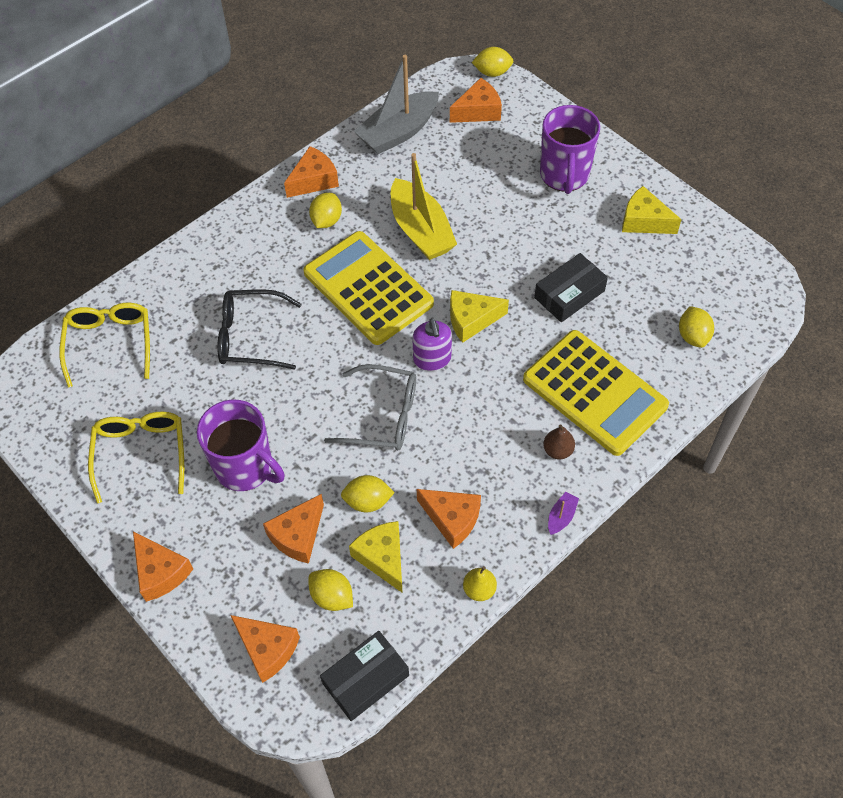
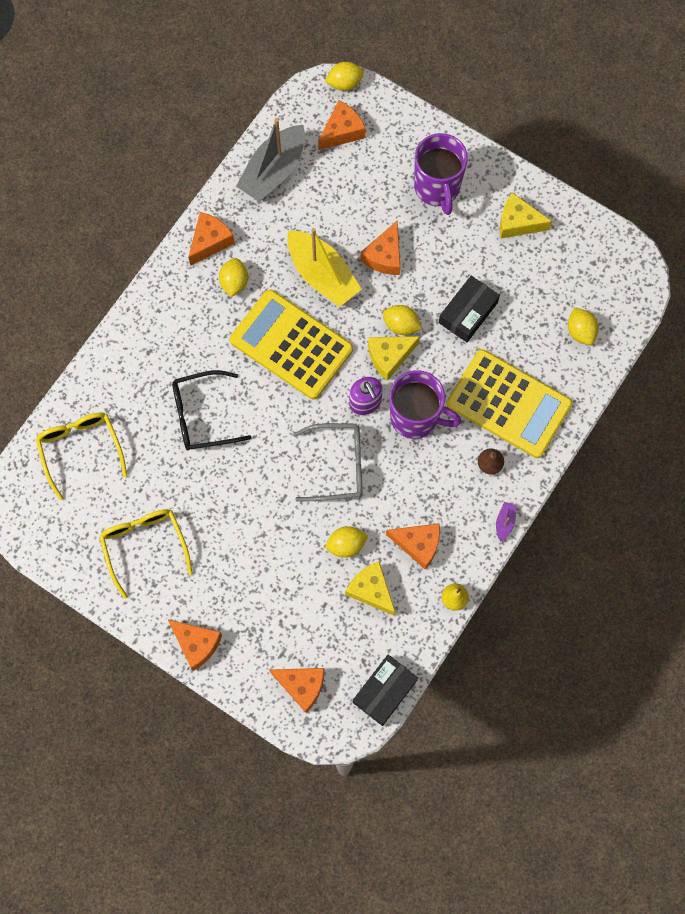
camera: 15 degrees left, 15 degrees up
purple mug [197,400,285,491] -> purple mug moved to [390,370,462,439]
orange cheese [263,494,324,564] -> orange cheese moved to [360,221,400,275]
yellow lemon [308,569,353,611] -> yellow lemon moved to [383,305,422,335]

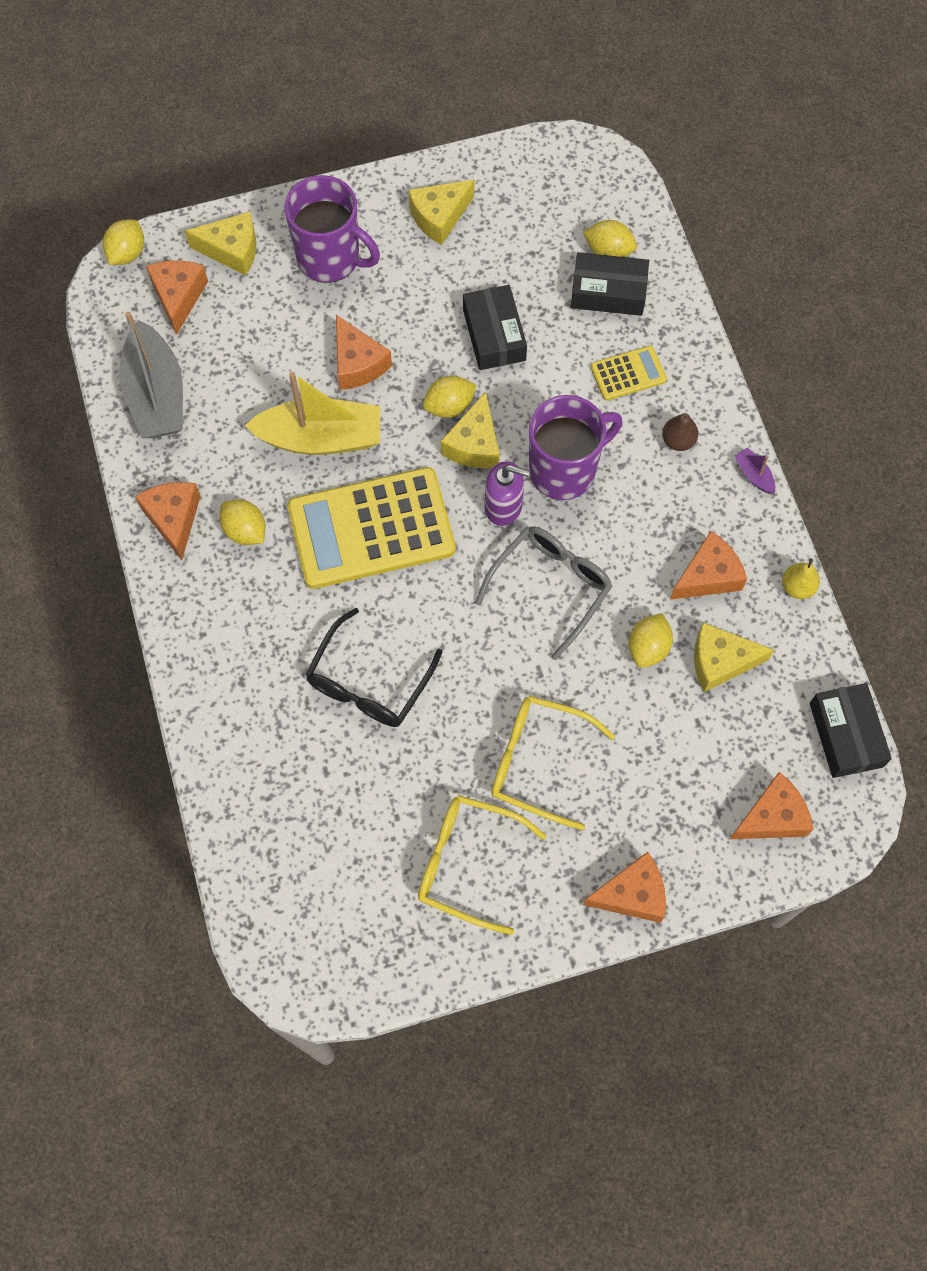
camera: 50 degrees left, 5 degrees down
yellow glasses [35,412,127,500] -> yellow glasses moved to [491,696,615,830]
yellow calculator [447,349,573,458] -> yellow calculator [591,346,667,401], size x0.46
none -> yellow cheese [185,212,256,276]
none -> black box [571,252,649,316]

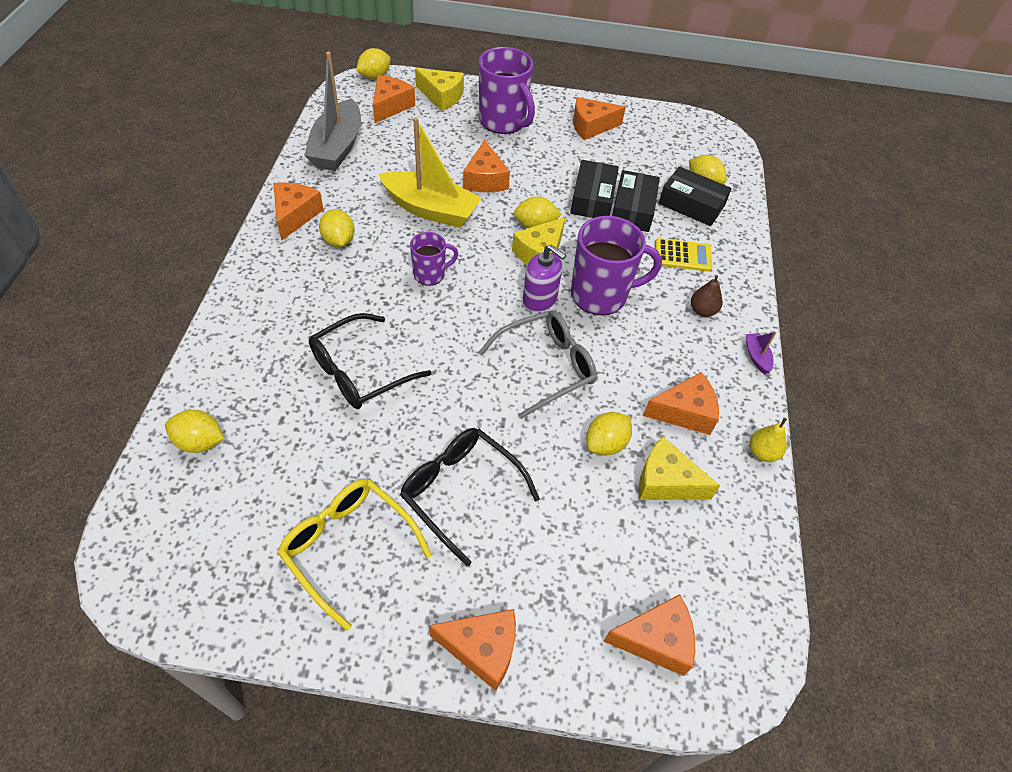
camera: 20 degrees right, 15 degrees down
yellow calculator [287,467,456,589] -> purple mug [410,232,458,286]
yellow cheese [408,179,474,245] -> orange cheese [573,97,626,140]
yellow glasses [491,696,615,830] -> black glasses [400,428,540,566]
black box [809,683,892,778] -> black box moved to [612,170,660,232]
none -> yellow lemon [165,410,224,453]

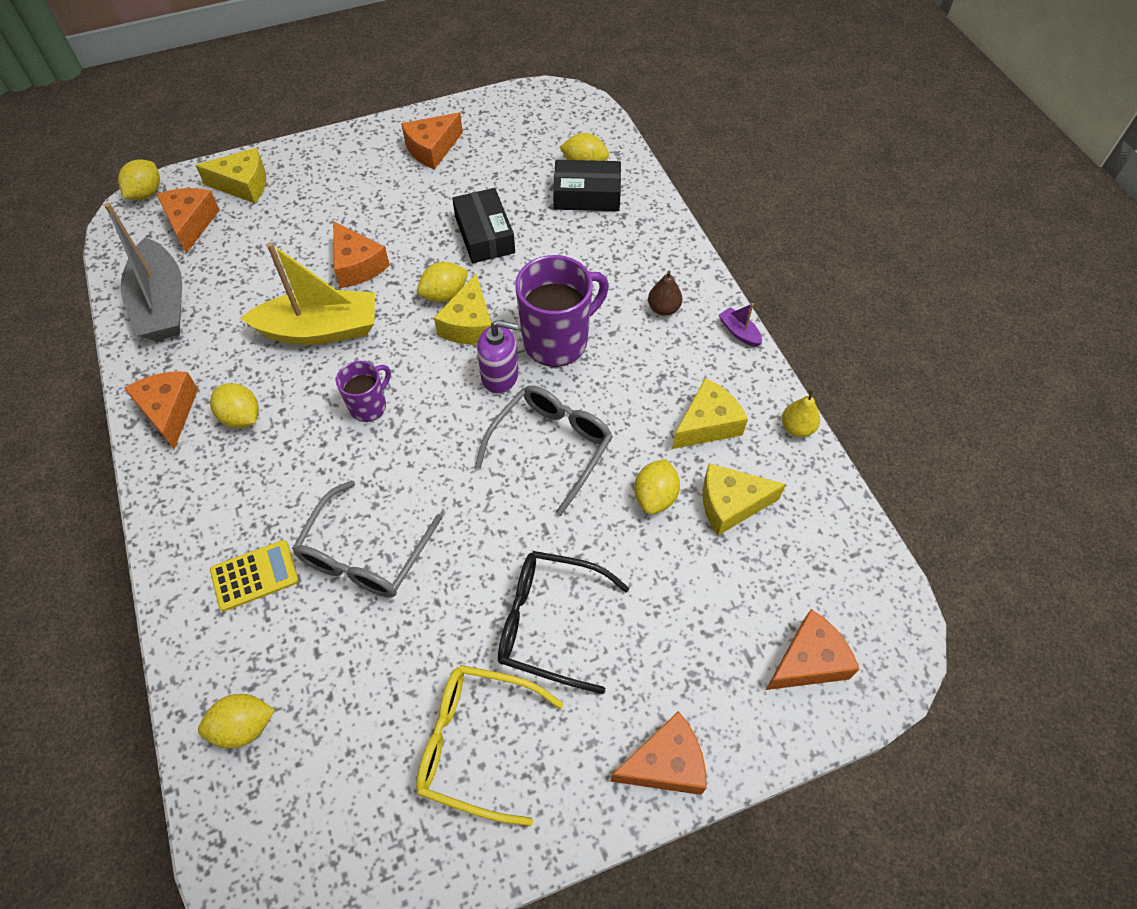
camera: 25 degrees left, 5 degrees up
black glasses [309,313,432,409] -> grey glasses [292,480,443,598]
purple mug [479,47,535,134] -> none
black box [612,170,660,232] -> none
orange cheese [643,372,719,435] -> yellow cheese [672,378,748,449]
yellow calculator [655,238,712,272] -> yellow calculator moved to [210,540,299,611]

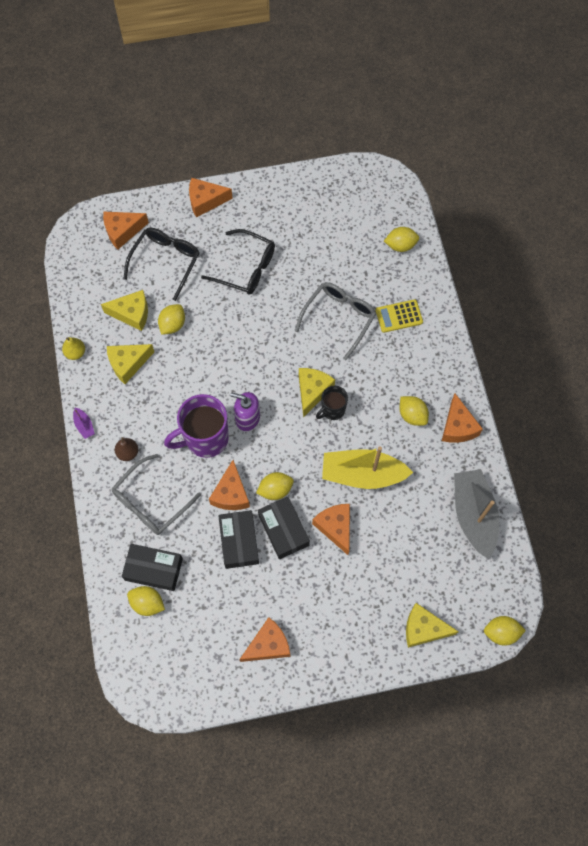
camera: 170 degrees left, 10 degrees up
yellow lemon [118,159,160,200] -> yellow lemon turned 60 degrees clockwise [484,616,526,646]
orange cheese [156,188,220,254] -> orange cheese moved to [209,460,250,510]
purple mug [336,361,391,422] -> black mug [316,386,348,420]
yellow glasses [416,665,564,826] -> none
yellow cheese [434,274,492,345] -> yellow cheese moved to [299,368,335,417]
grey glasses [475,385,613,516] -> grey glasses moved to [111,454,201,535]
none -> black glasses [123,228,200,301]
none -> black box [258,496,310,559]

